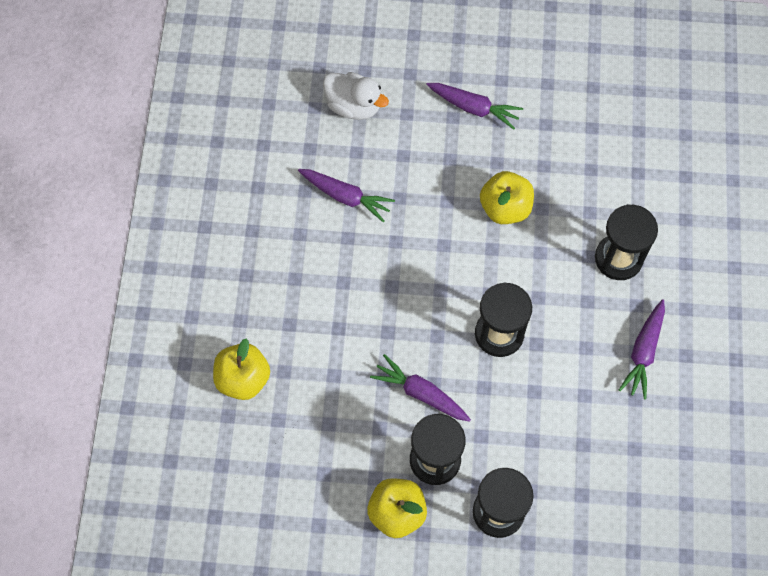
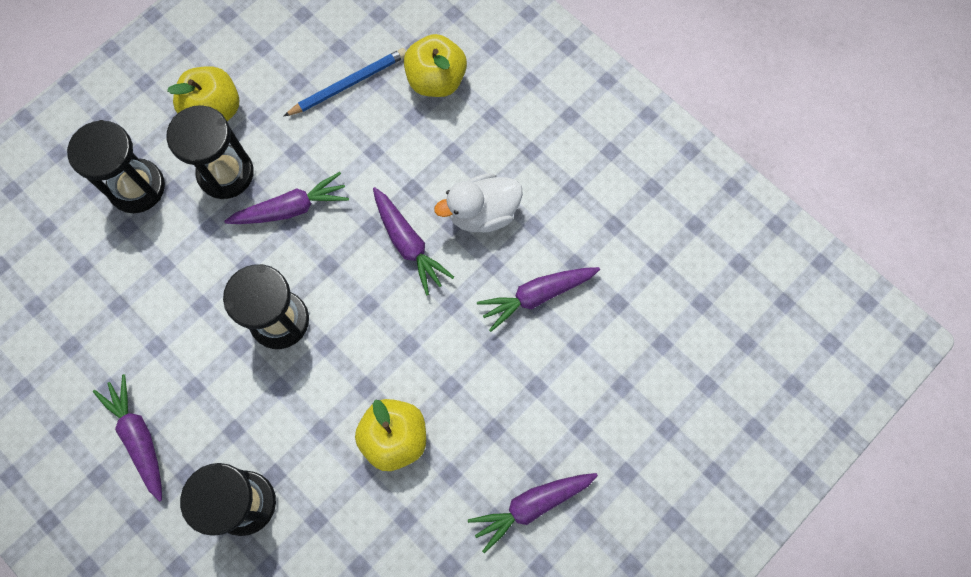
camera: 130 degrees right, 5 degrees up
white duck [323,72,389,120] -> white duck moved to [434,173,523,233]
none -> blue pencil [283,48,406,117]
none -> purple carrot [373,187,454,295]

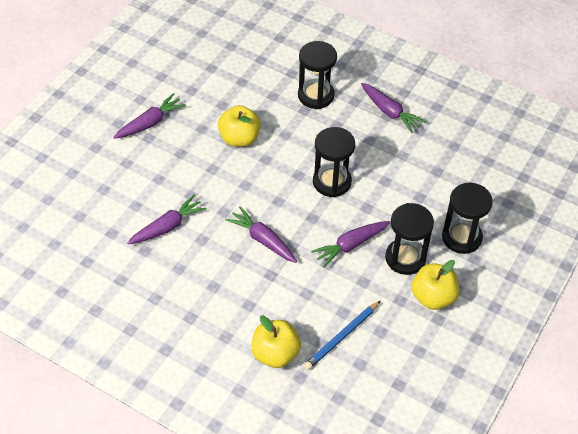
camera: 165 degrees right, 20 degrees down
white duck [434,173,523,233] -> none

